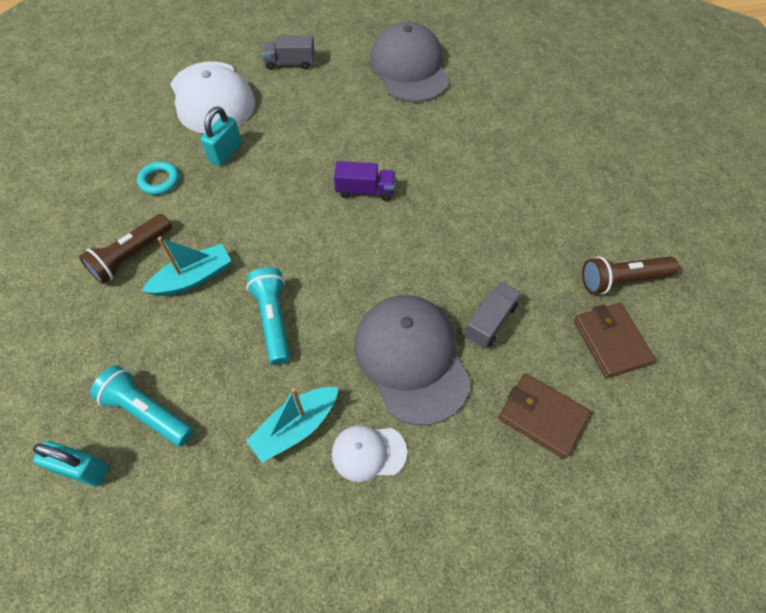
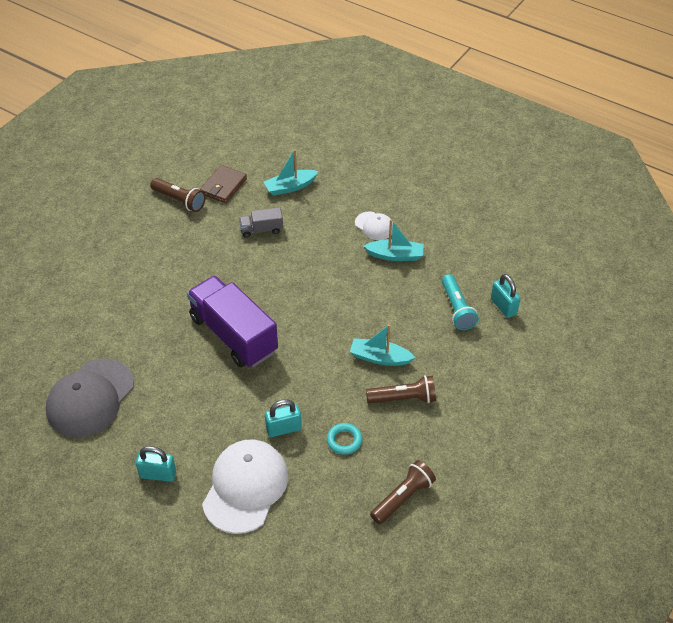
camera: 135 degrees left, 10 degrees down
turquoise flashlight [246,267,290,365] -> none
grey truck [262,35,315,70] -> turquoise padlock [136,446,176,482]
purple truck [334,161,395,201] -> purple truck [187,276,278,367], size x2.20
grey cap [355,295,471,425] -> none
brown wallet [498,373,590,459] -> turquoise boat [264,149,319,196]
none -> brown flashlight [370,460,436,524]

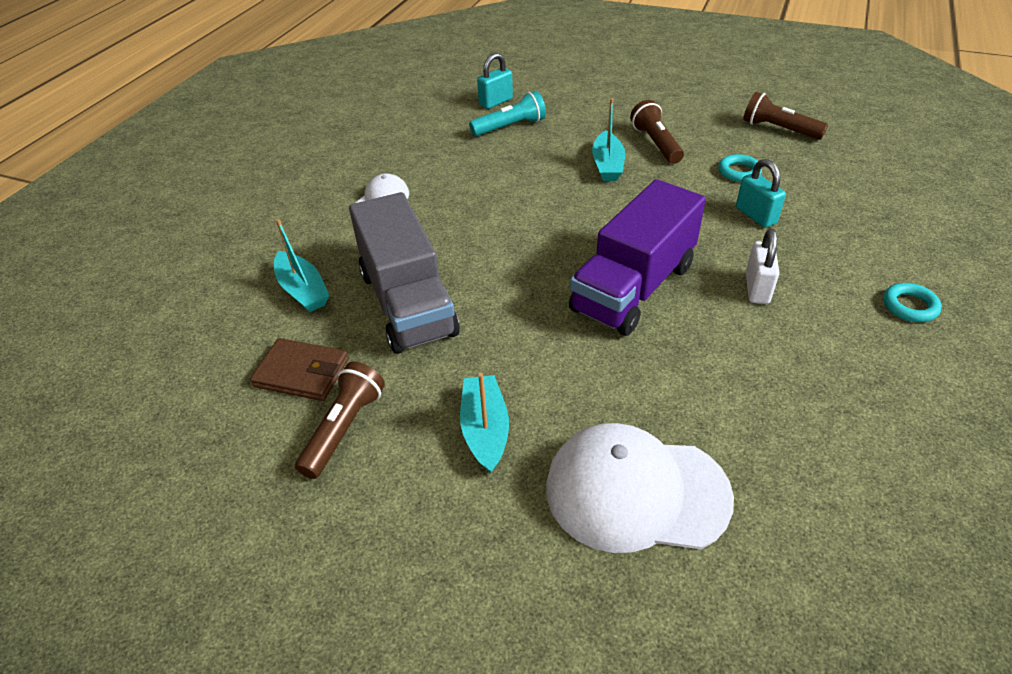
camera: 100 degrees left, 5 degrees down
grey cap [46,358,134,438] -> none
turquoise padlock [136,446,176,482] -> turquoise ring [883,283,942,322]
white cap [202,439,288,534] -> white cap moved to [546,423,734,553]
grey truck [239,207,283,238] -> grey truck [349,192,460,354], size x2.20
turquoise boat [364,219,424,261] -> turquoise boat moved to [460,373,509,474]
none -> white padlock [746,229,780,304]

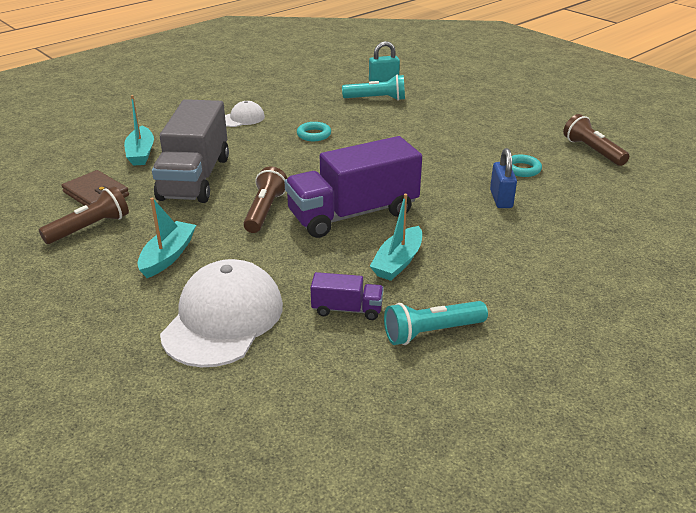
camera: 25 degrees right, 10 degrees down
white cap [546,423,734,553] -> white cap turned 75 degrees clockwise [160,259,283,367]
turquoise boat [592,98,625,181] -> turquoise boat moved to [370,194,422,281]
brown flashlight [630,100,684,164] -> brown flashlight moved to [243,166,287,233]
turquoise padlock [736,159,786,228] -> blue padlock [490,148,517,208]
white padlock [746,229,780,304] -> none
turquoise ring [883,283,942,322] -> turquoise ring moved to [297,122,331,141]
none -> purple truck [310,272,384,320]
none -> turquoise flashlight [384,301,488,345]

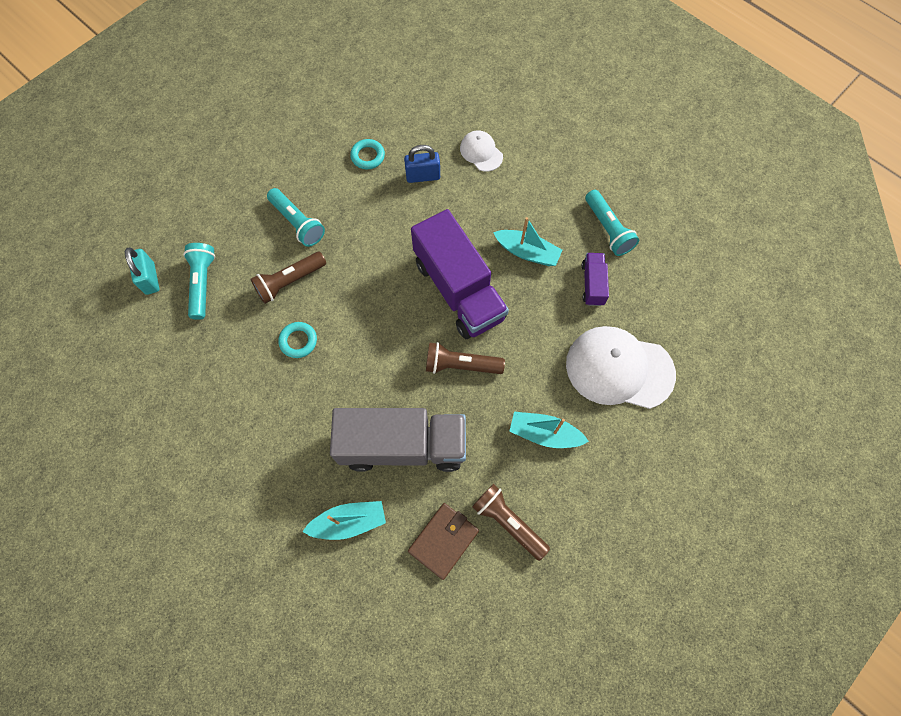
camera: 95 degrees left, 35 degrees up
white cap [225,101,265,127] -> white cap moved to [460,131,503,171]
brown flashlight [563,114,629,166] -> brown flashlight moved to [250,252,326,304]
none -> turquoise flashlight [267,188,325,247]

